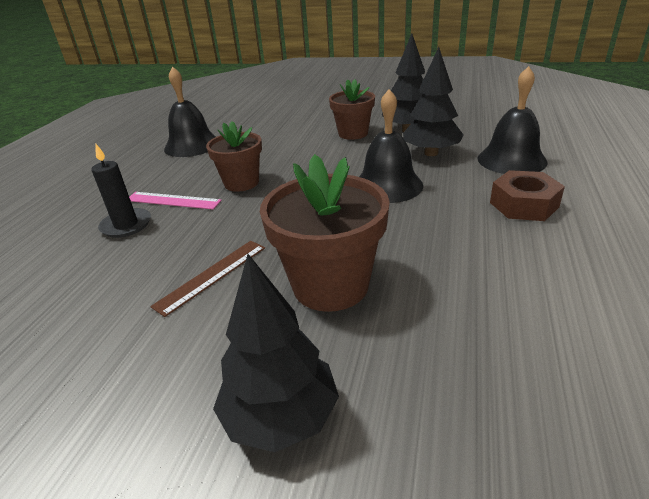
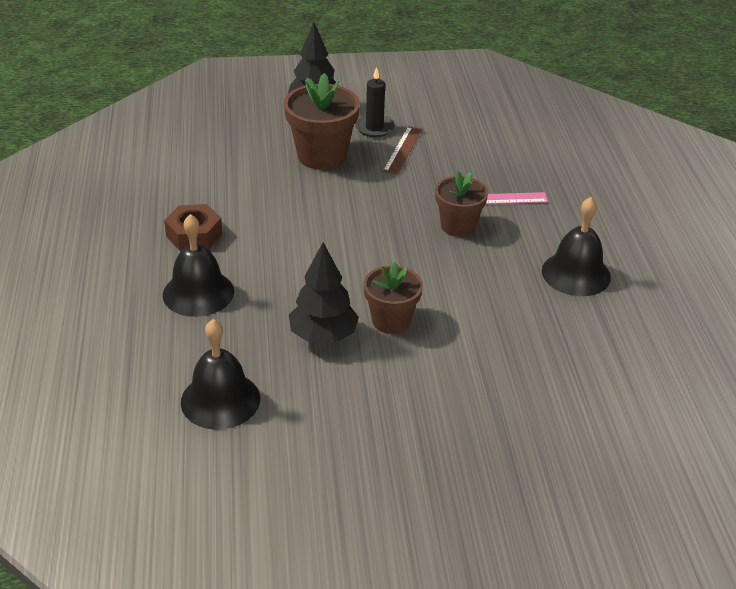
camera: 155 degrees right, 5 degrees up
black candle [92,143,151,238] -> black candle moved to [355,67,394,137]
black bell [359,89,423,203] -> black bell moved to [181,319,260,430]
black tree [403,47,464,156] -> none

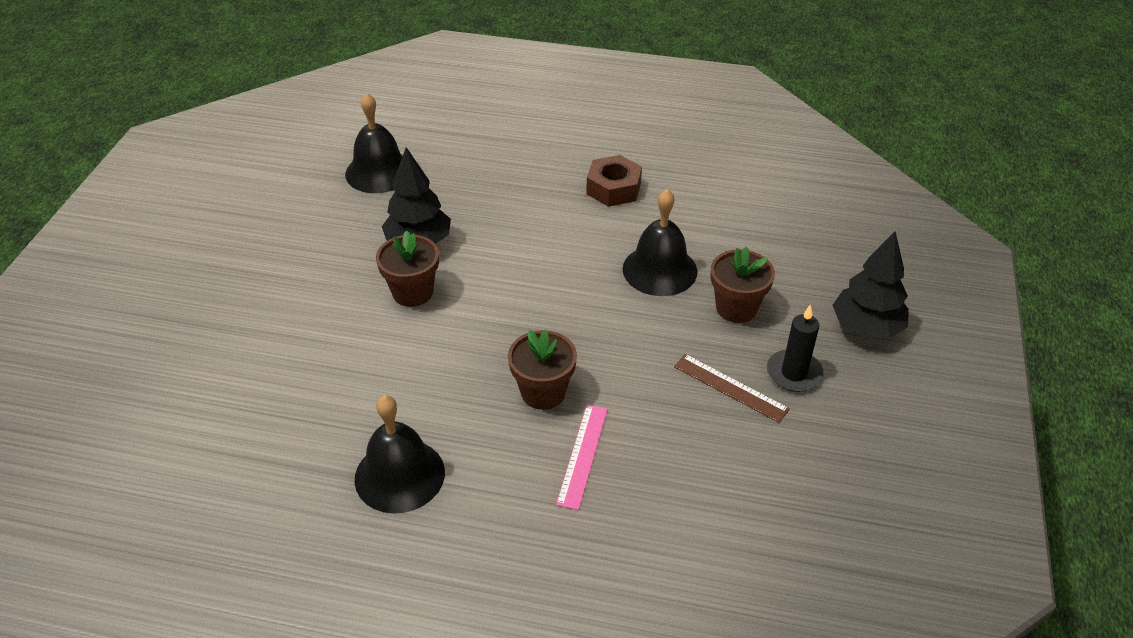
camera: 110 degrees right, 5 degrees up
black bell [163,214,234,317] -> black bell moved to [622,189,697,296]
brown flower pot [284,73,360,170] -> brown flower pot [710,247,775,323], size x0.65

